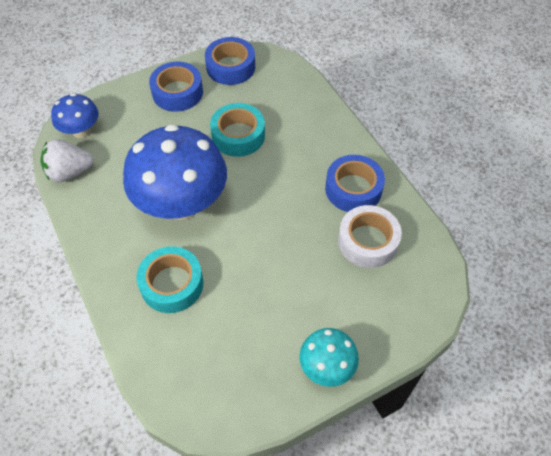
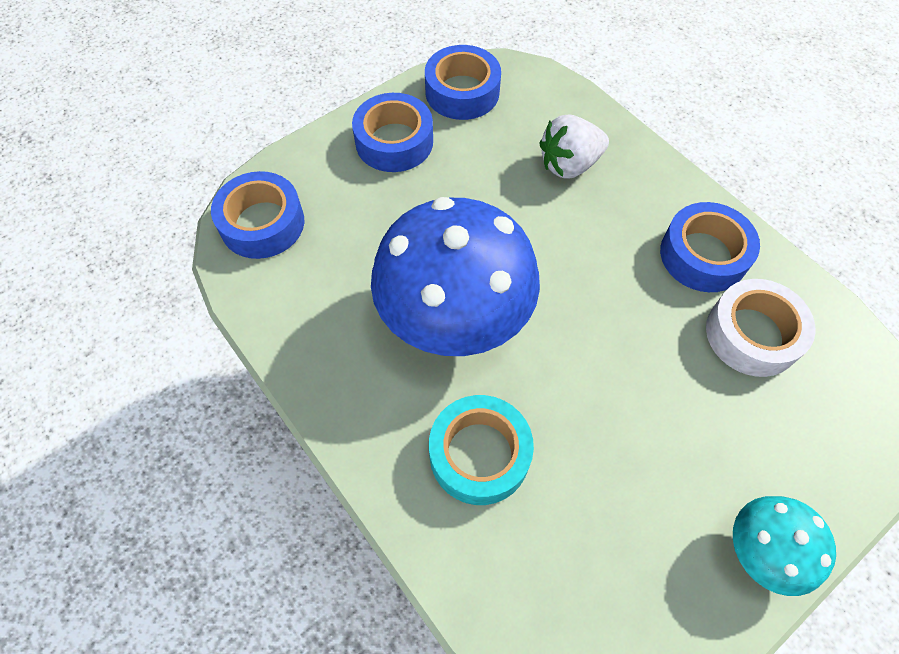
camera: 10 degrees left, 5 degrees up
white strawberry [40,139,94,182] -> white strawberry moved to [539,114,609,178]
blue mushroom [51,93,99,138] -> blue tape [211,171,304,259]
turquoise tape [210,103,265,157] -> none

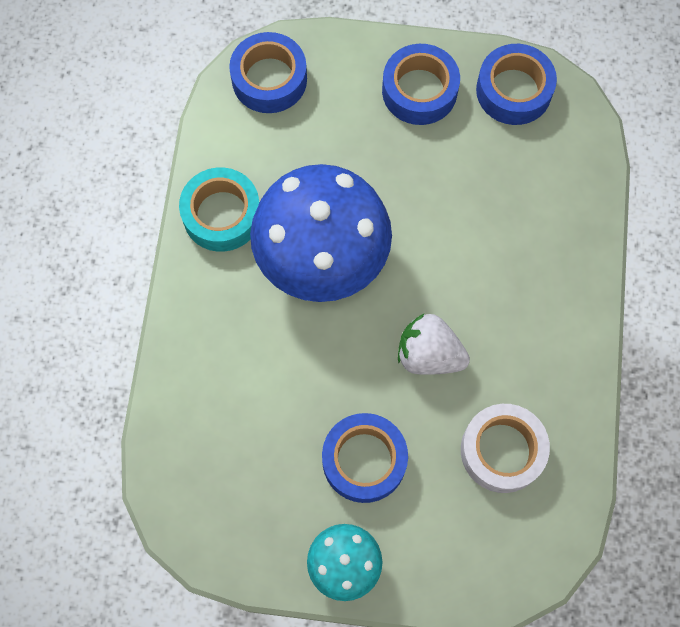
camera: 45 degrees right, 10 degrees up
turquoise tape [429,395,534,505] -> turquoise tape moved to [179,168,260,252]
white strawberry [539,114,609,178] -> white strawberry moved to [398,313,470,375]
blue tape [660,202,760,292] -> blue tape moved to [322,413,408,503]

